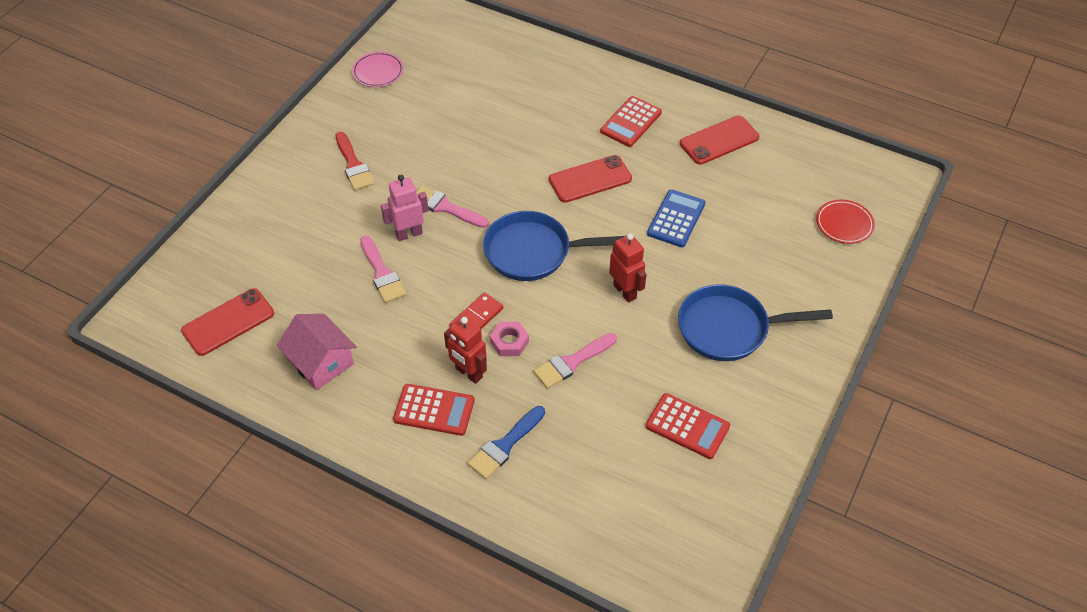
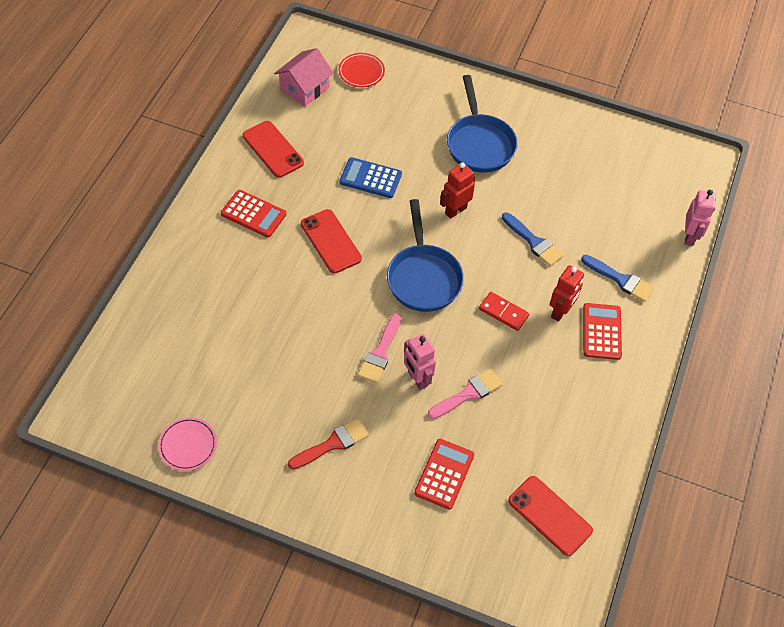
camera: 100 degrees left, 5 degrees up
pink house [277,314,357,390] -> pink house moved to [274,48,334,107]
pink nut [490,322,529,356] -> none
pink brush [534,333,617,389] -> blue brush [502,212,564,266]
red calculator [646,393,730,459] -> red calculator moved to [414,439,474,510]
none -> pink robot [685,189,716,246]

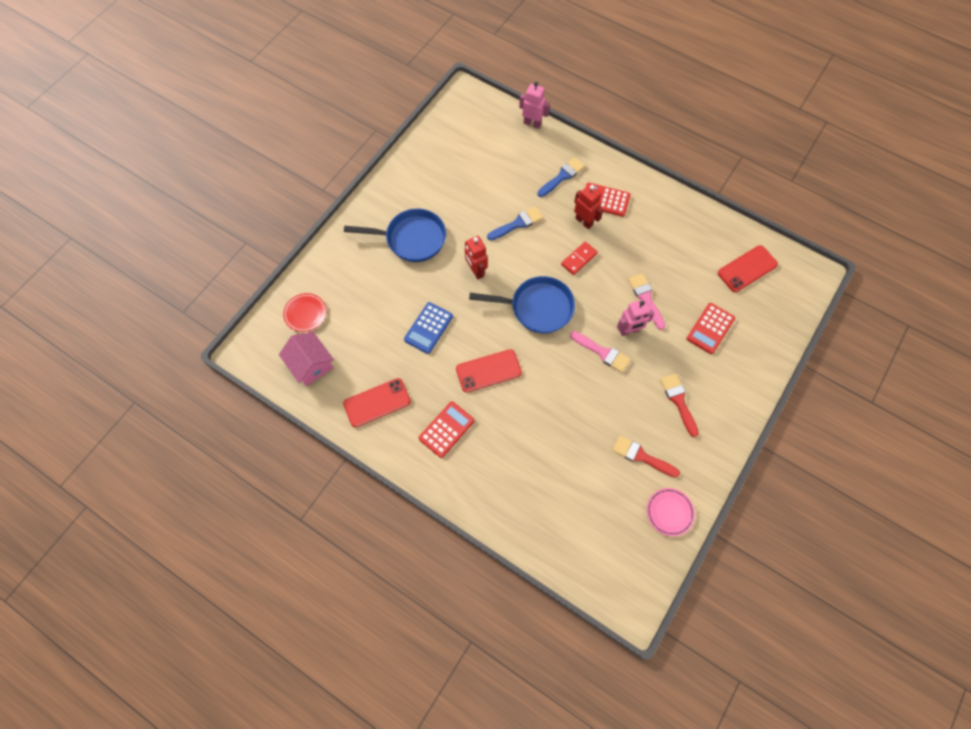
camera: 75 degrees left, 10 degrees up
red calculator [414,439,474,510] -> red calculator turned 90 degrees counterclockwise [687,303,735,354]
none -> red brush [612,435,680,478]

